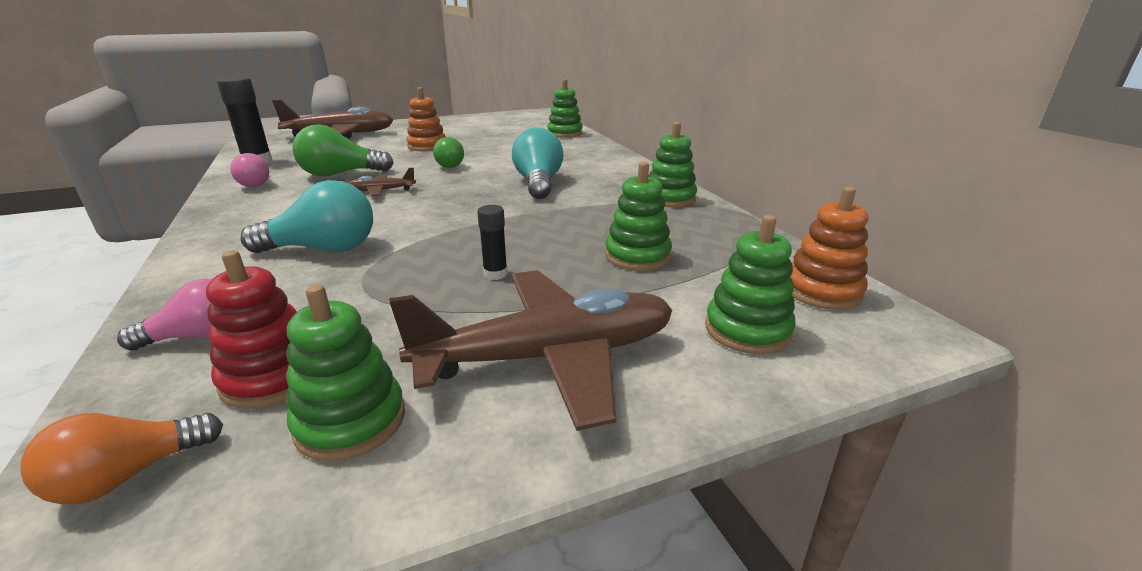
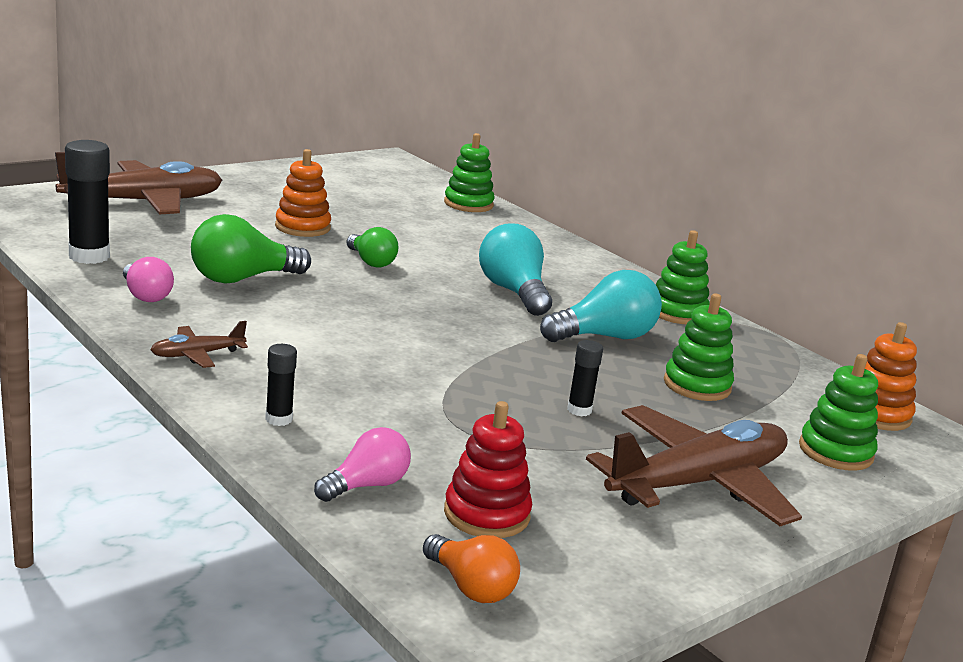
camera: 20 degrees left, 5 degrees down
orange light bulb [20,413,223,504] -> orange light bulb turned 75 degrees counterclockwise [423,534,520,603]
turquoise light bulb [241,180,373,253] -> turquoise light bulb moved to [540,270,662,342]
green stacking toy [287,285,405,461] -> none
brown plane [349,168,416,196] -> brown plane moved to [150,321,248,368]
none -> black glue stick [265,344,297,426]

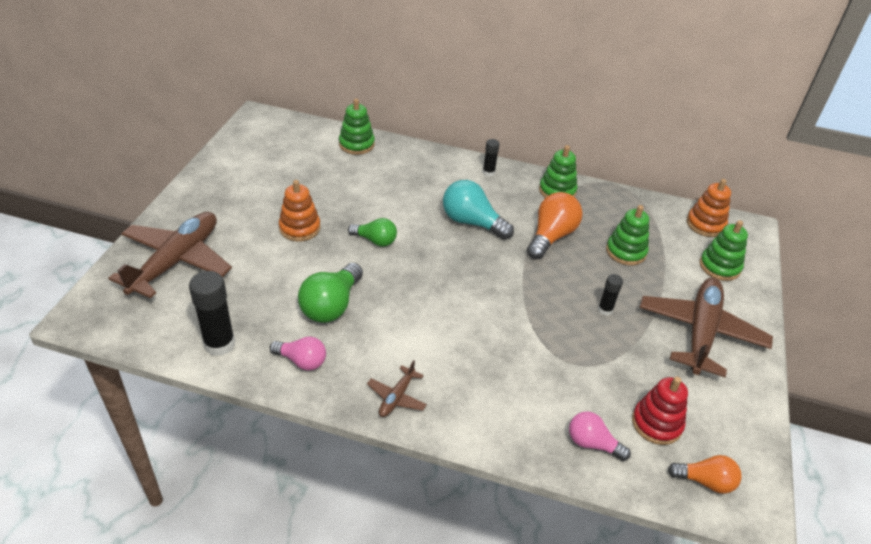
camera: 35 degrees left, 20 degrees up
black glue stick [265,344,297,426] -> black glue stick moved to [483,139,500,176]
pink light bulb [314,427,411,502] -> pink light bulb turned 75 degrees counterclockwise [569,412,631,461]
turquoise light bulb [540,270,662,342] -> orange light bulb [527,192,582,259]

